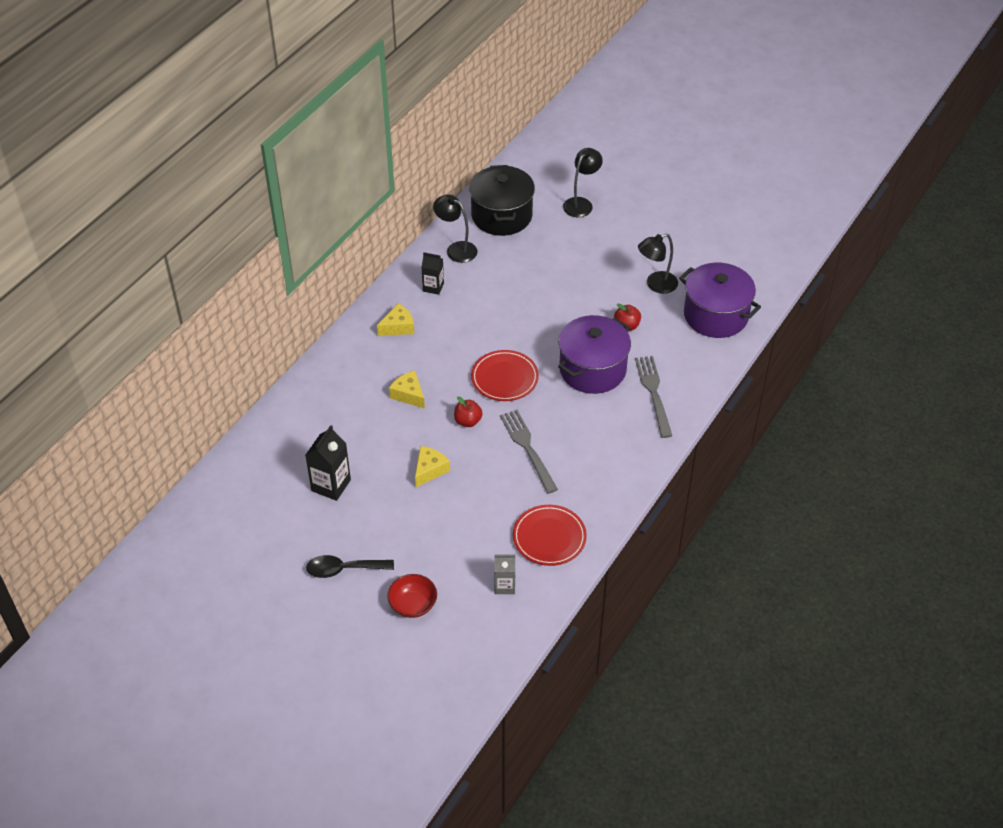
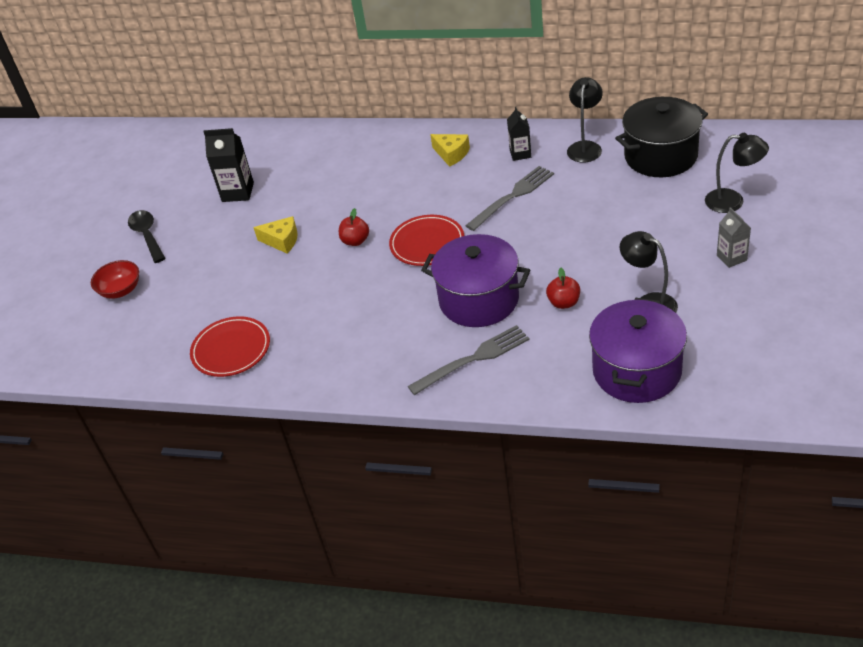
camera: 75 degrees right, 5 degrees down
yellow cheese [389,371,425,409] -> none
grey carton [494,554,515,594] -> grey carton moved to [717,207,751,268]
grey fork [500,410,558,494] -> grey fork moved to [465,166,554,231]

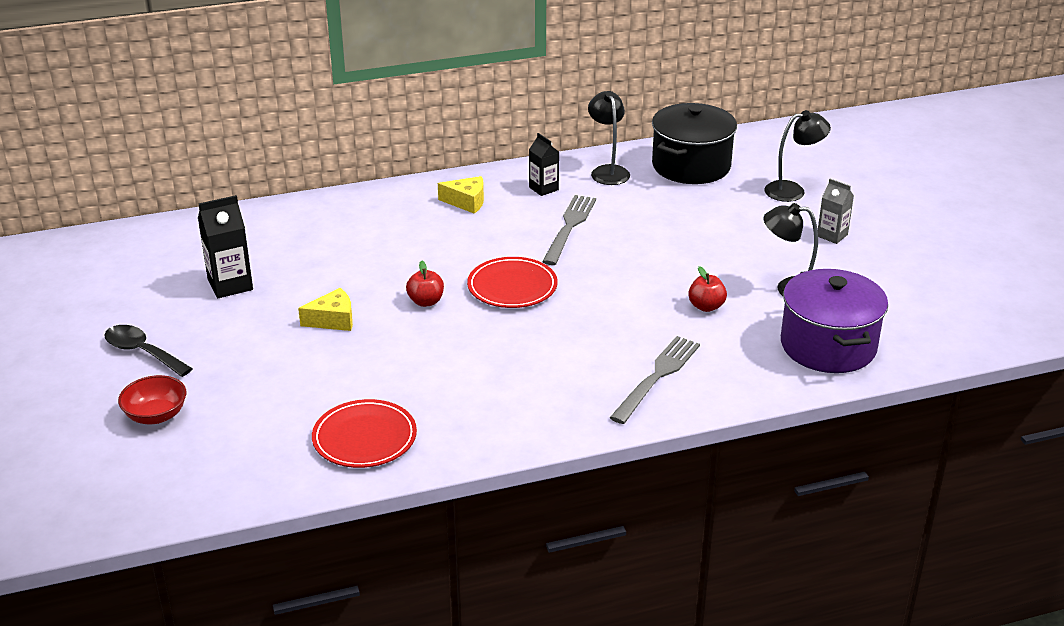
camera: 35 degrees left, 10 degrees down
purple pot [421,234,530,327] -> none

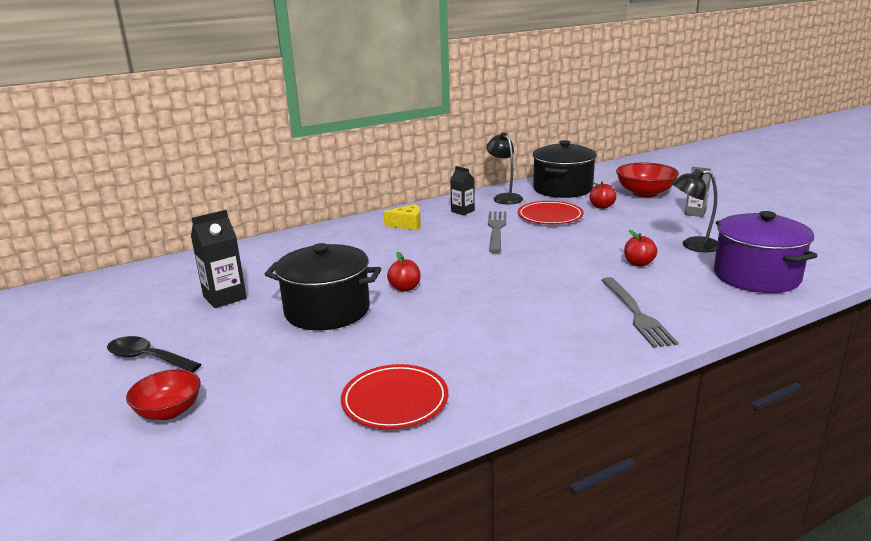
camera: 10 degrees left, 10 degrees down
yellow cheese [298,288,353,331] -> black pot [265,243,381,330]
red plate [467,257,558,308] -> red plate moved to [518,201,584,224]
grey fork [610,336,700,424] -> grey fork turned 150 degrees clockwise [601,277,678,348]
black lamp [764,110,831,202] -> red bowl [616,163,679,198]
none -> red apple [589,181,616,209]

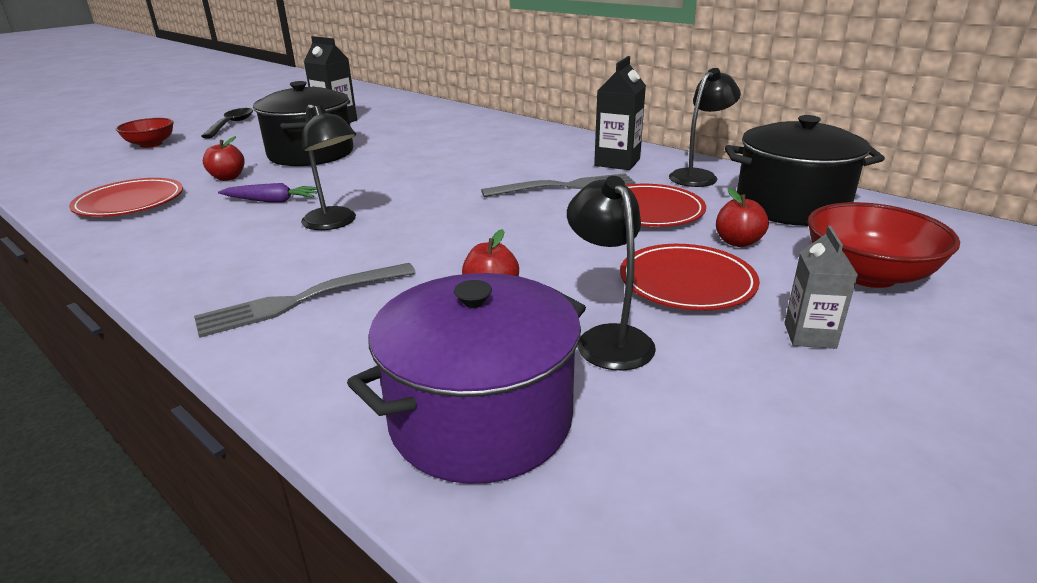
camera: 70 degrees right, 5 degrees up
yellow cheese [383,204,421,230] -> none
red apple [387,252,421,292] -> red apple moved to [203,136,245,181]
black carton [450,166,475,215] -> black carton [594,56,646,170], size x1.53
none -> purple carrot [218,183,317,203]
none -> black lamp [301,104,356,230]
none -> red plate [620,244,760,311]

